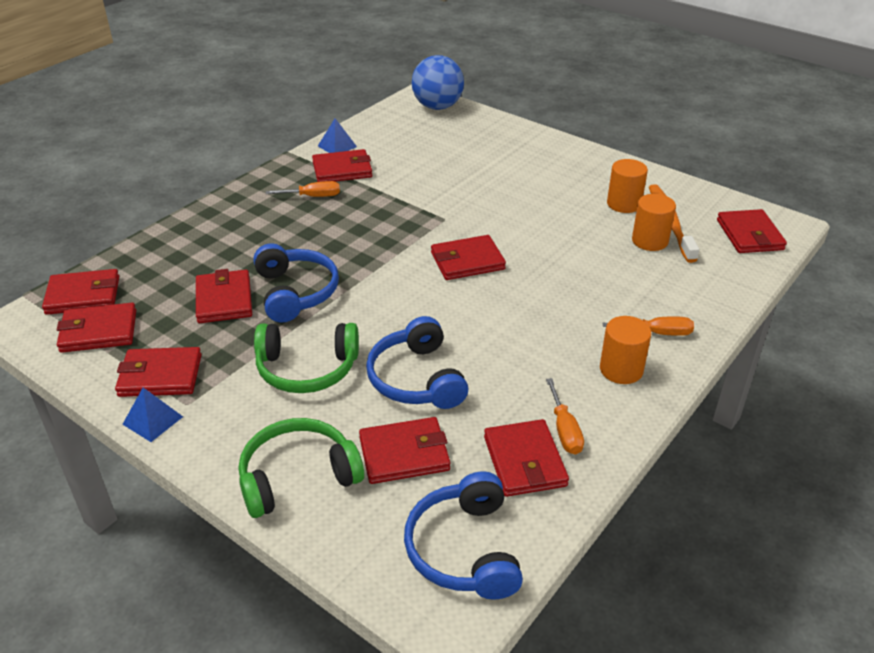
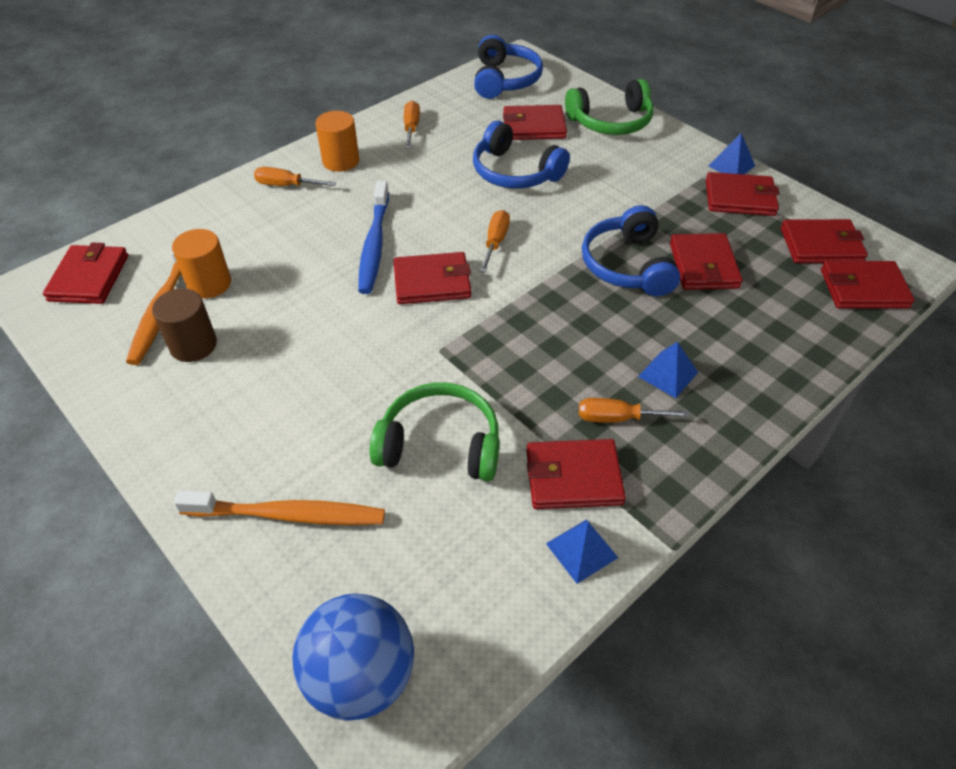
camera: 170 degrees left, 10 degrees up
green headphones [254,323,359,393] -> green headphones moved to [370,382,500,481]
blue headphones [366,316,468,409] -> blue headphones turned 135 degrees clockwise [473,121,570,188]
red wallet [484,419,569,497] -> none
orange cylinder [607,159,648,213] -> brown cylinder [152,288,217,362]
none -> orange toothbrush [174,490,385,525]
none -> blue toothbrush [358,181,389,294]
none -> orange screwdriver [480,210,510,273]
none -> blue pyramid [638,342,698,398]

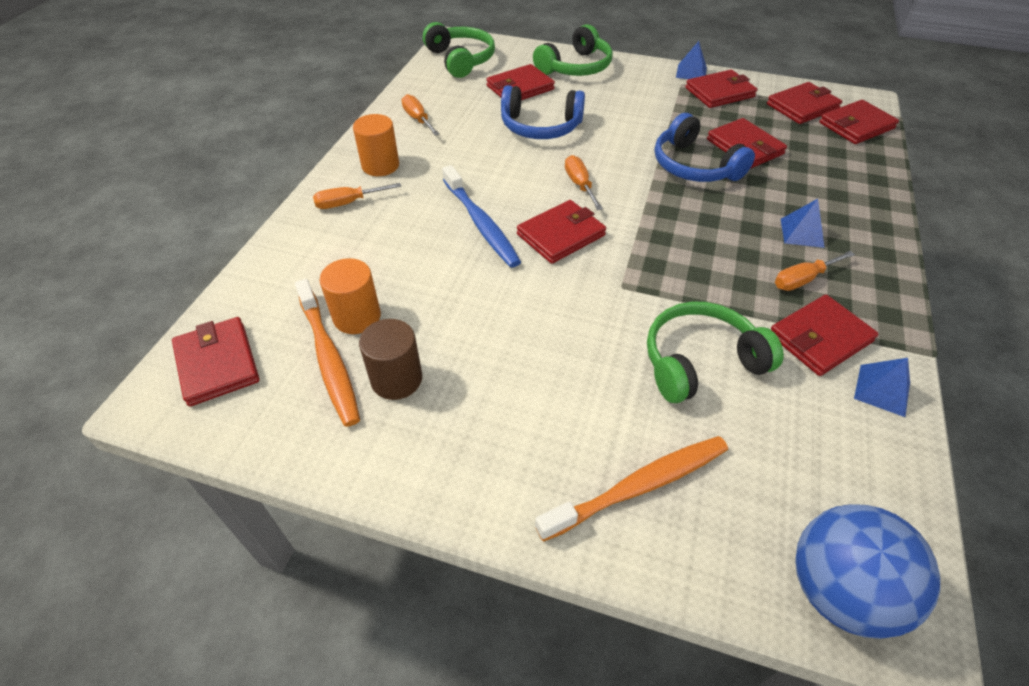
camera: 30 degrees left, 0 degrees up
blue headphones [474,35,543,99] -> green headphones [423,22,495,78]

